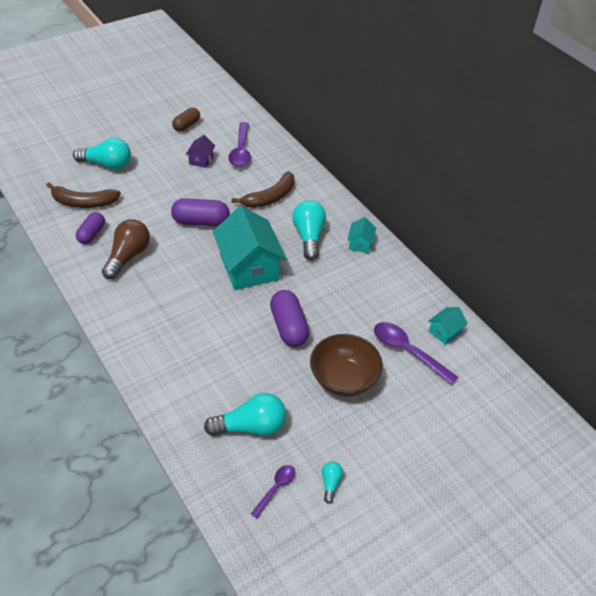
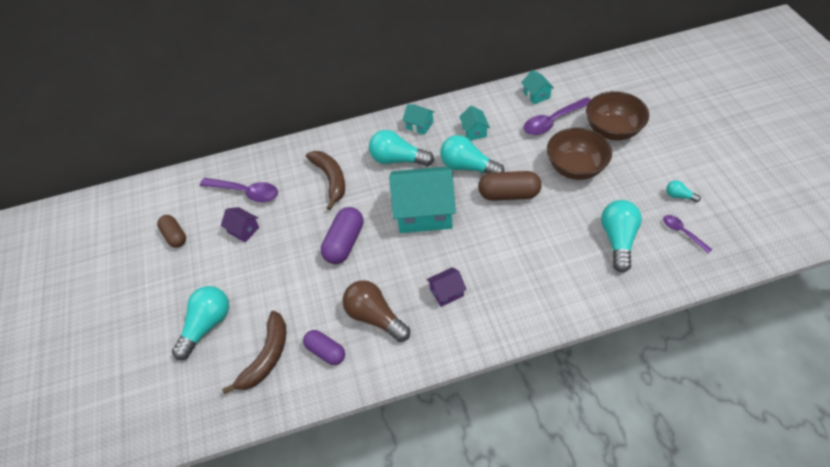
camera: 65 degrees left, 5 degrees up
purple capsule [270,290,310,347] -> brown capsule [478,171,542,201]
none -> purple house [426,267,467,307]
none -> turquoise light bulb [440,135,504,174]
none -> turquoise house [459,105,490,141]
none -> brown bowl [586,91,649,140]

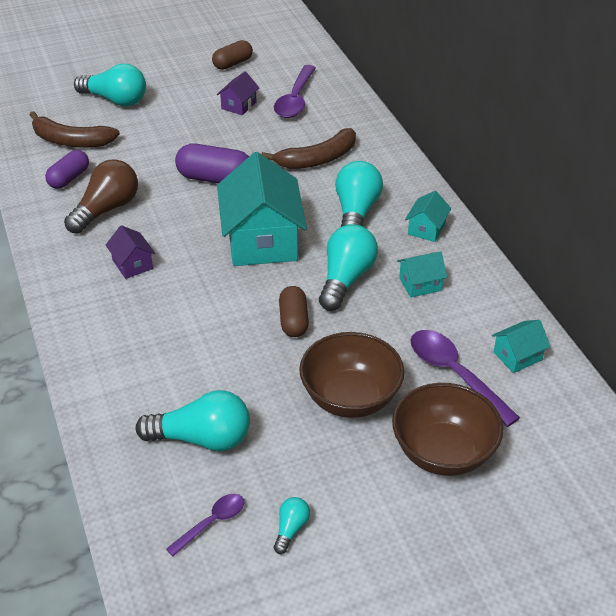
camera: 80 degrees right, 10 degrees down
brown capsule [478,171,542,201] -> brown capsule [279,286,309,337], size x0.67

